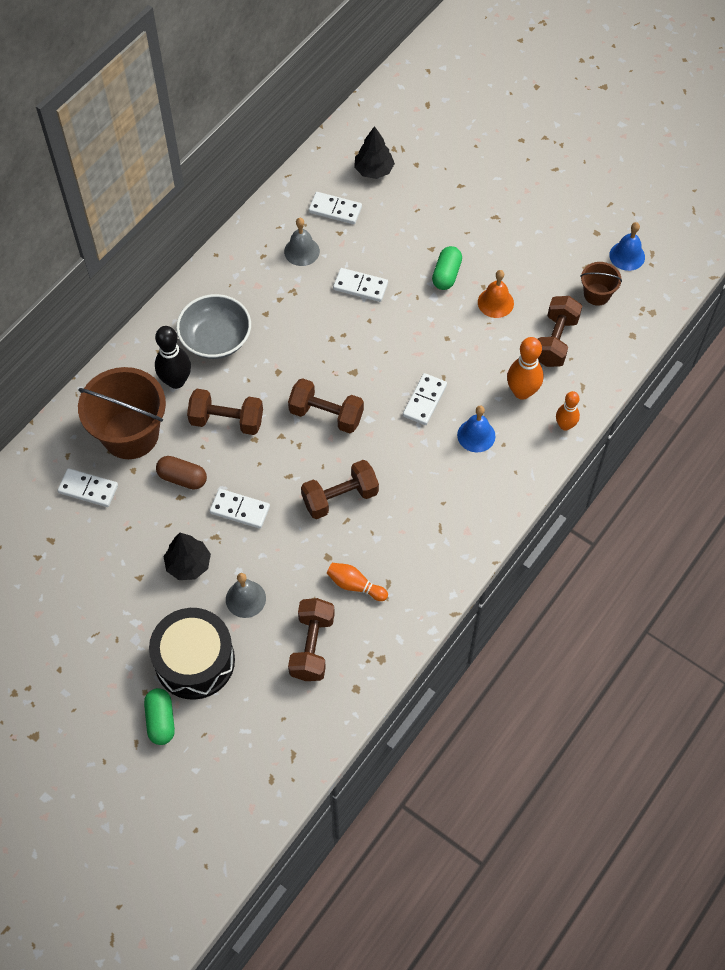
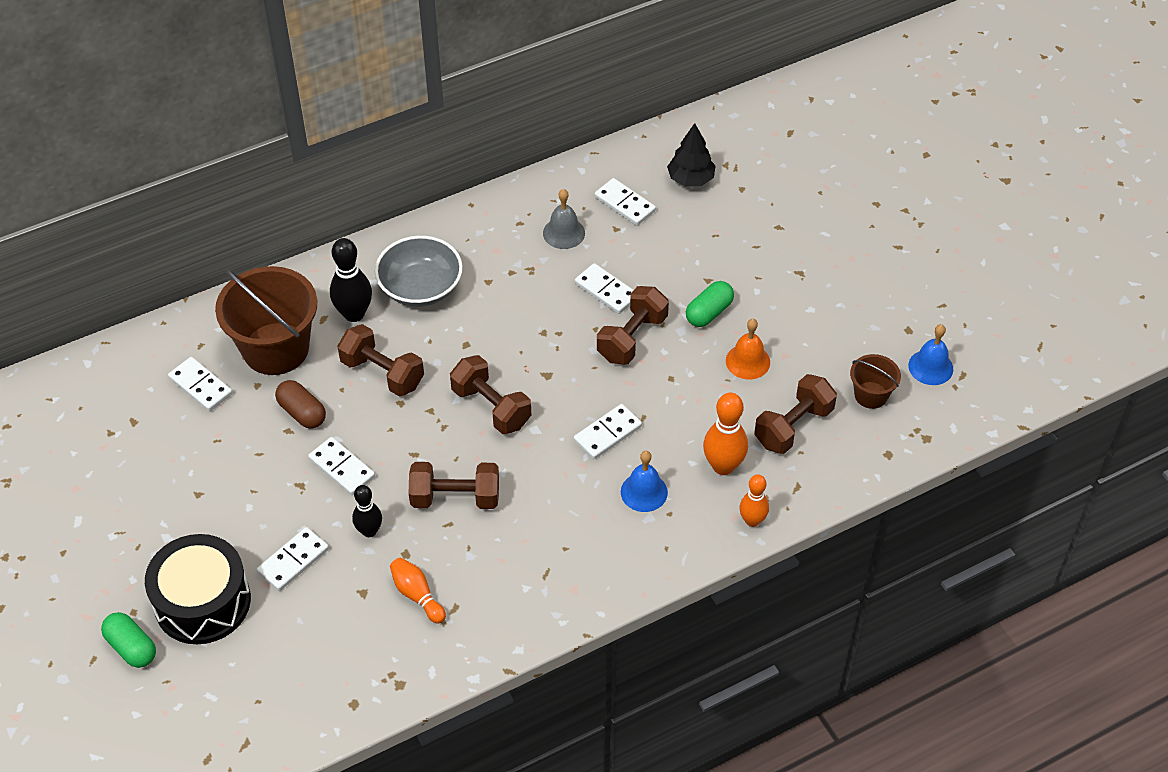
camera: 25 degrees right, 10 degrees down
green capsule [144,688,175,745] -> green capsule turned 60 degrees counterclockwise [101,612,156,668]
black tree [163,533,211,580] -> none
grey bell [226,573,266,618] -> white domino [257,527,329,591]
brown dumbbell [288,598,335,681] -> brown dumbbell moved to [597,286,669,365]
none -> black bowling pin [352,485,382,537]

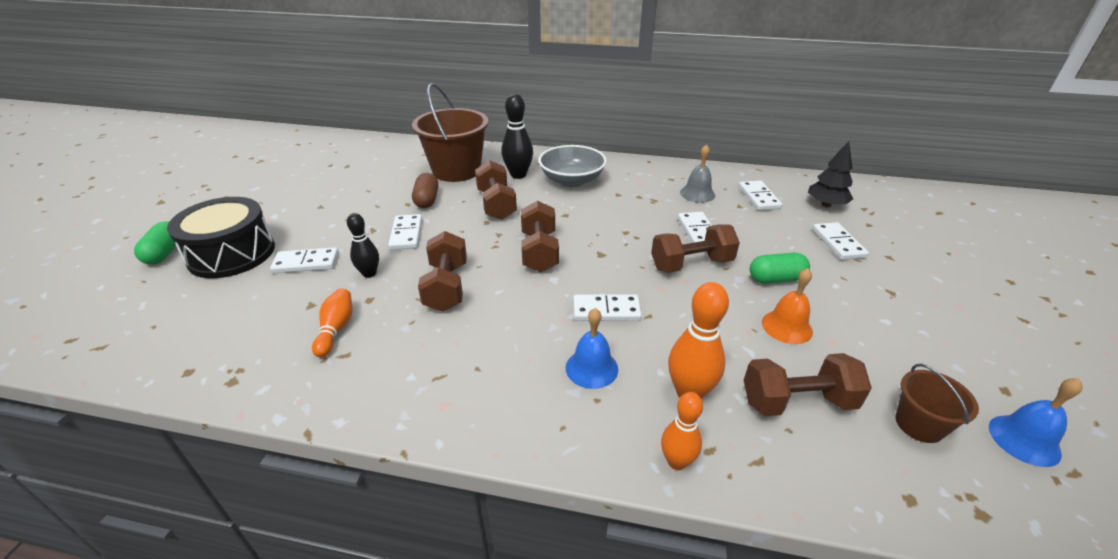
camera: 40 degrees right, 15 degrees down
white domino [168,357,233,411] -> white domino moved to [813,222,869,260]
brown dumbbell [409,462,499,509] -> brown dumbbell turned 45 degrees clockwise [418,231,467,312]

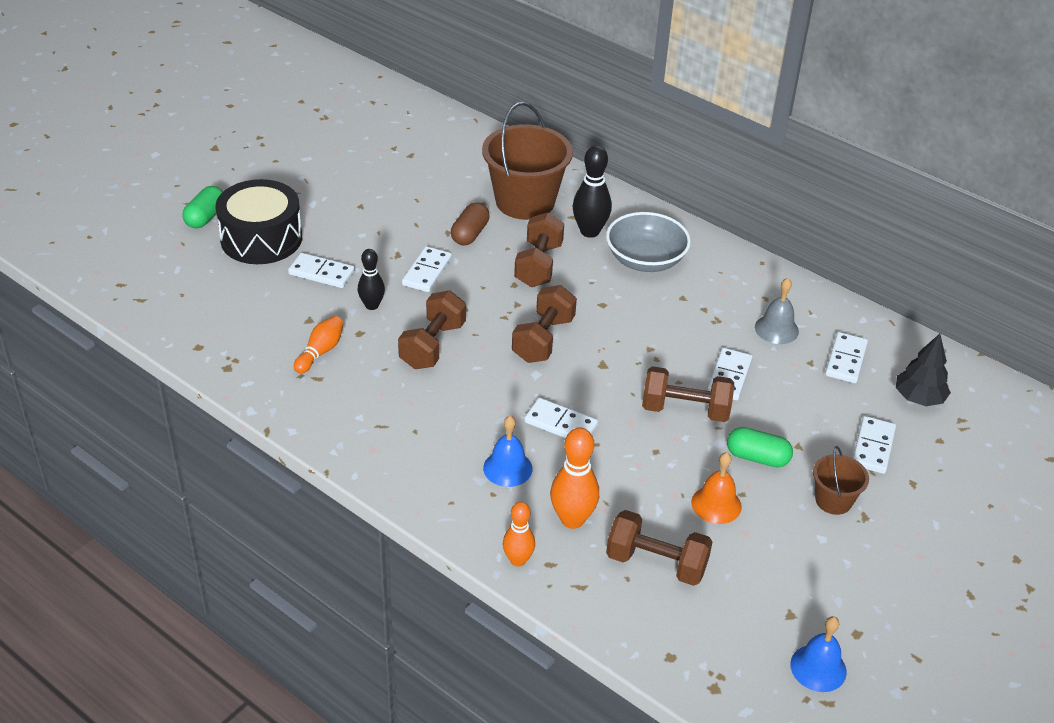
camera: 25 degrees right, 5 degrees up
brown bucket [895,364,979,443] -> brown bucket moved to [813,446,869,515]

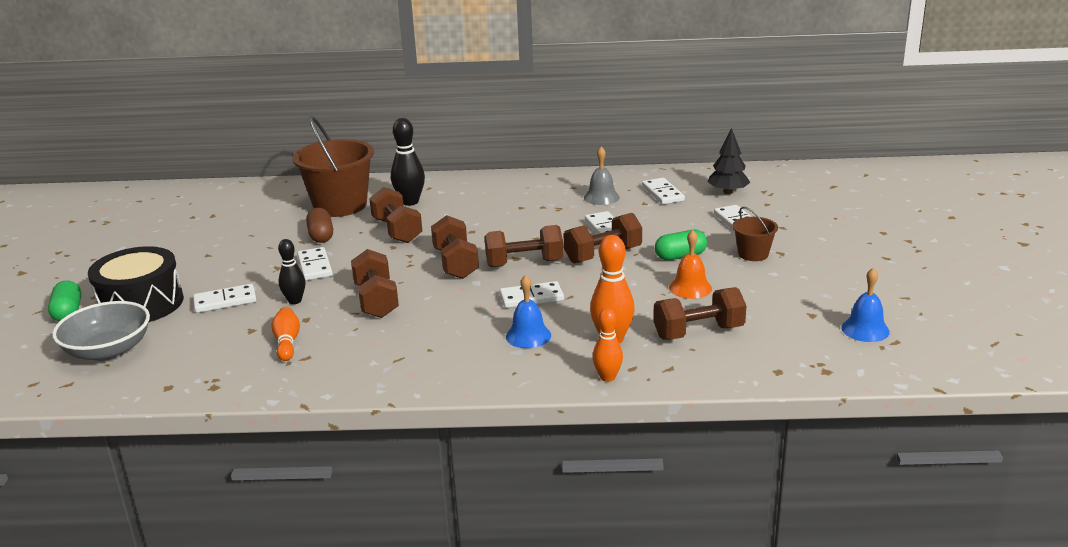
camera: 35 degrees left, 15 degrees down
grey bowl [606,212,691,272] -> grey bowl moved to [52,301,150,361]
none -> brown dumbbell [484,225,563,267]

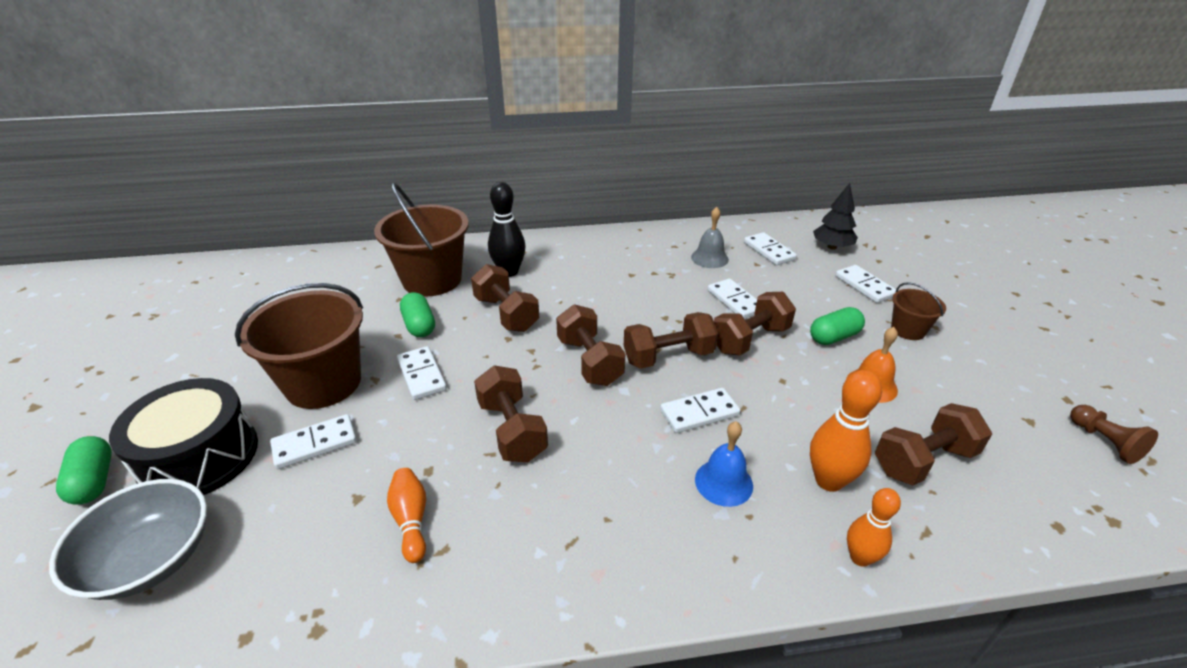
camera: 10 degrees left, 10 degrees up
black bowling pin [278,239,306,304] -> none
brown capsule [306,208,333,243] -> green capsule [400,292,435,338]
blue bell [841,268,890,342] -> brown pawn [1070,405,1158,464]
none -> brown bucket [235,283,363,409]

